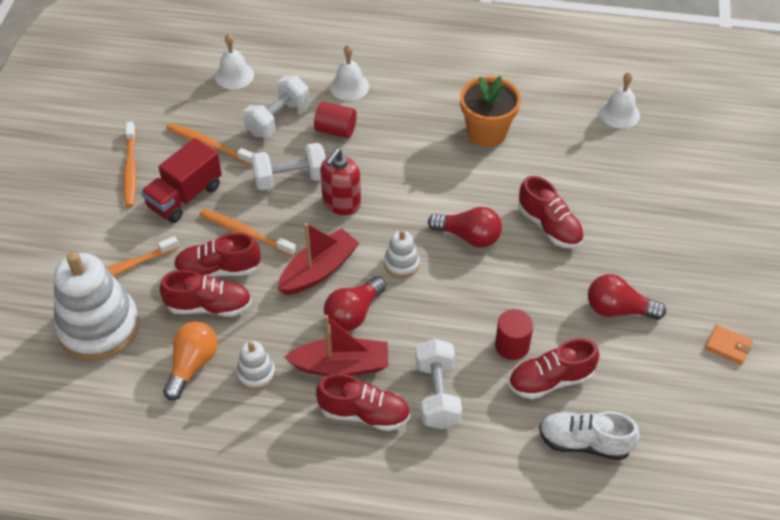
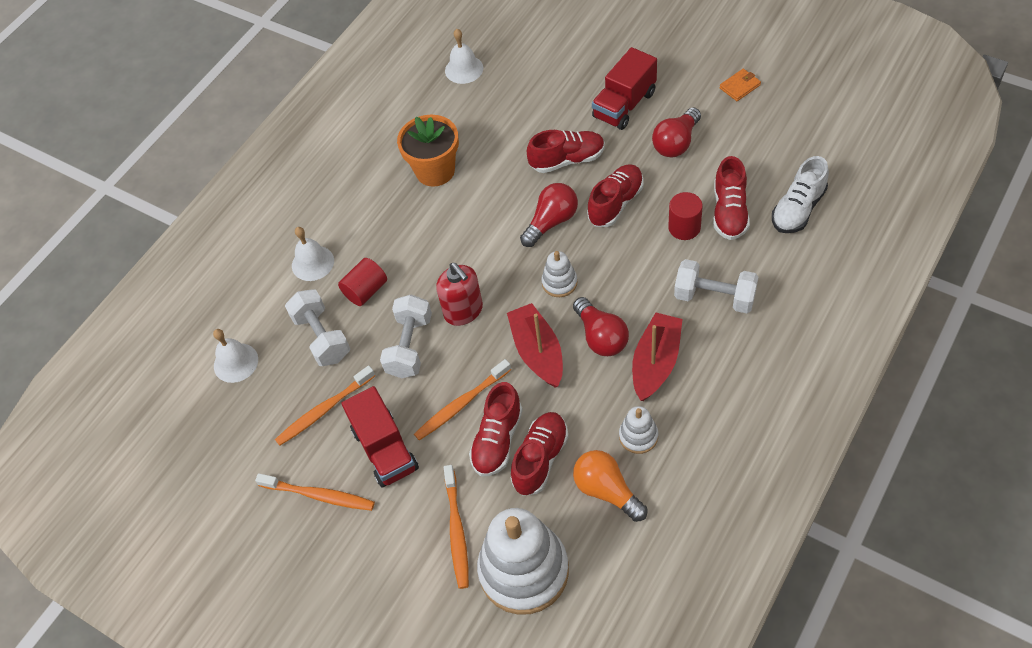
camera: 60 degrees left, 5 degrees up
red shoe [316,373,410,431] -> red shoe moved to [587,164,644,227]
none -> red truck [592,47,657,130]

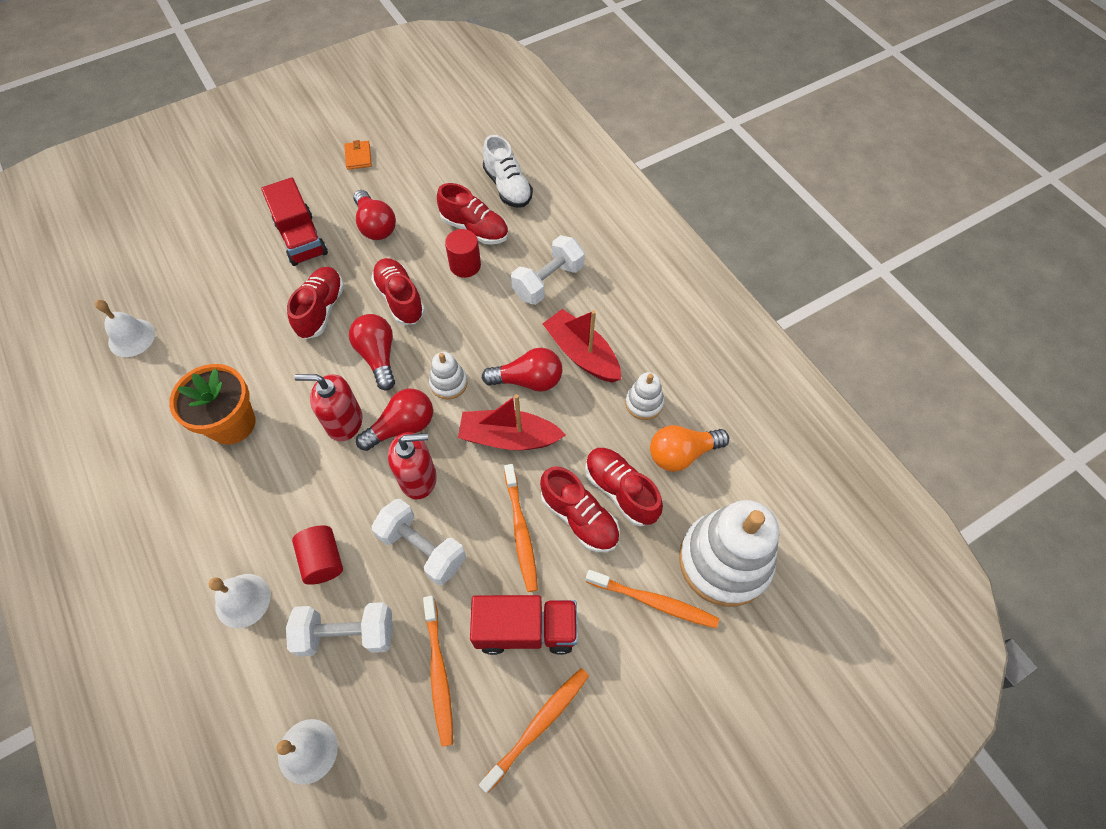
camera: 70 degrees left, 5 degrees up
none -> red soap dispenser [294,374,363,441]
none -> red light bulb [356,389,433,451]

